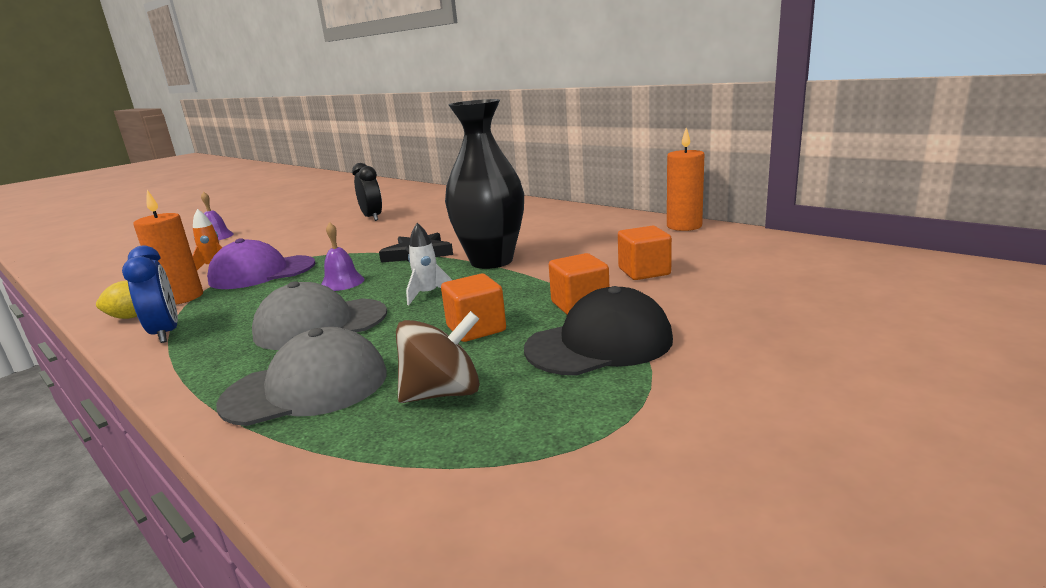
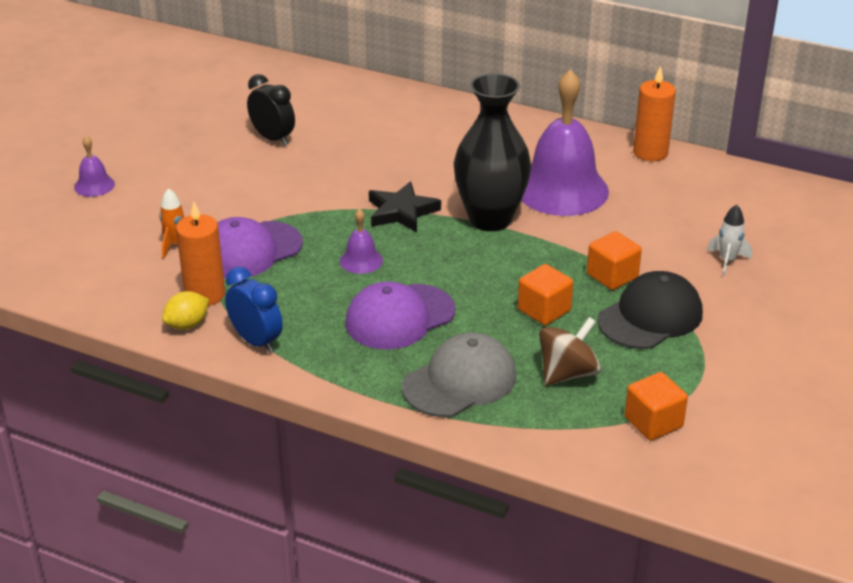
camera: 20 degrees left, 15 degrees up
grey cap [252,281,387,350] -> purple cap [345,282,455,349]
white rocket [406,223,452,305] -> white rocket moved to [707,204,752,276]
orange cube [618,226,672,280] -> orange cube moved to [625,372,688,440]
none -> purple bell [521,69,609,216]

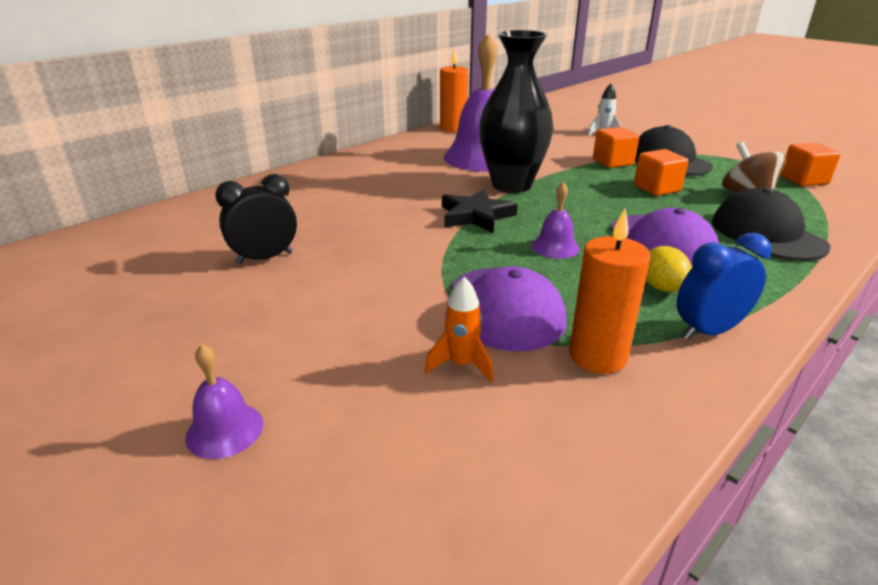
camera: 70 degrees left, 5 degrees down
yellow lemon [162,291,209,330] -> yellow lemon moved to [646,246,692,292]
grey cap [402,333,516,417] -> black cap [712,188,831,261]

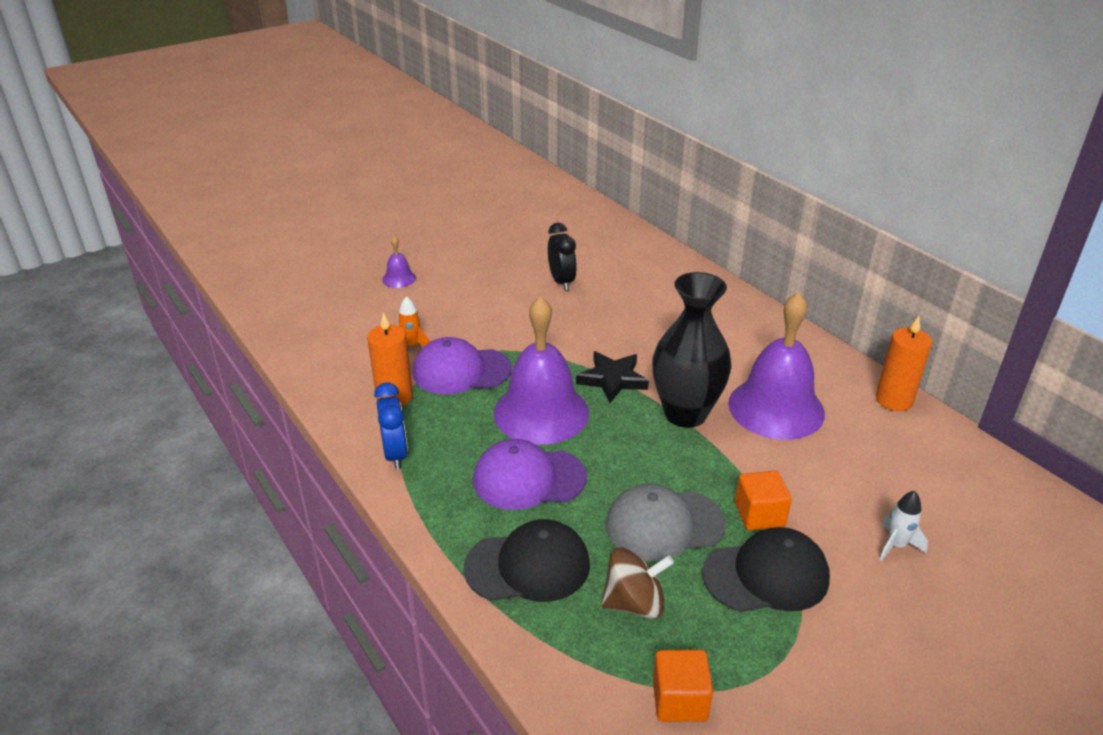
camera: 100 degrees right, 5 degrees up
purple bell [531,182,580,259] -> purple bell [494,296,589,445], size x2.31
orange cube [634,149,688,196] -> grey cap [606,483,726,561]
yellow lemon [646,246,692,292] -> none

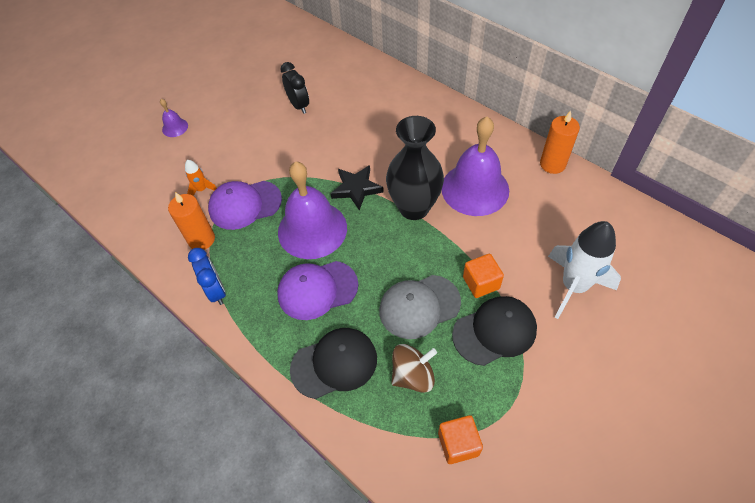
camera: 10 degrees left, 20 degrees up
white rocket [879,491,928,561] -> white rocket [548,221,621,319], size x2.14

